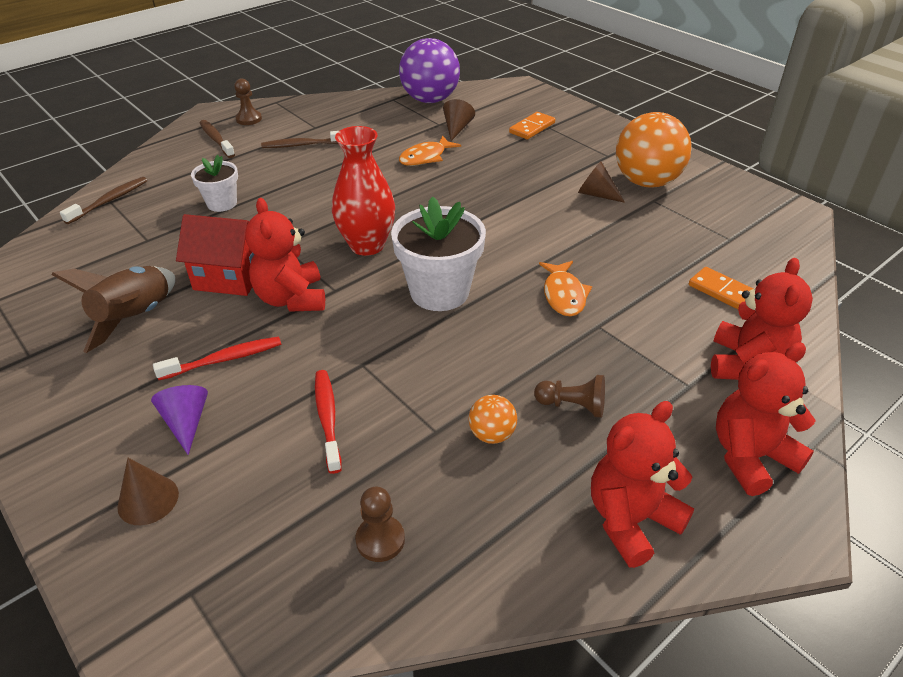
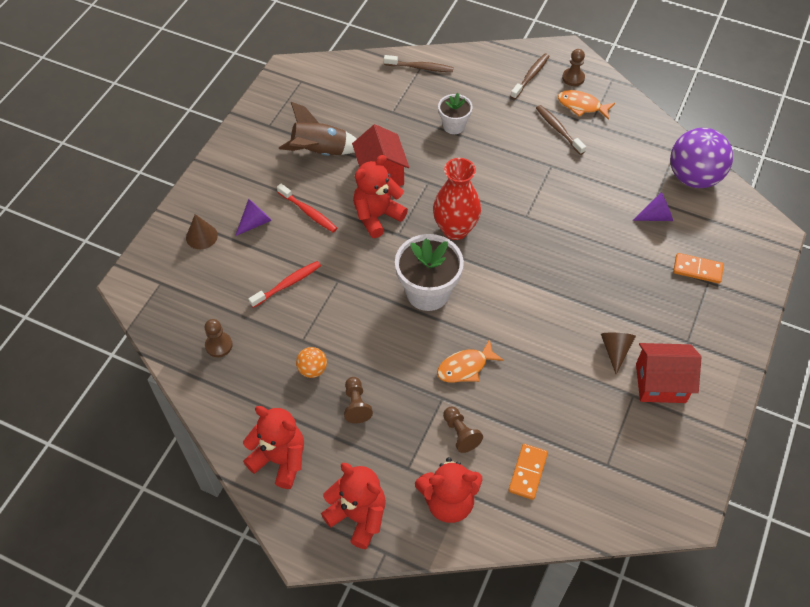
camera: 65 degrees right, 15 degrees up
orange fish [399,136,461,166] -> orange fish moved to [558,90,615,120]
brown cone [443,99,475,141] -> purple cone [633,192,673,221]
orange ball [616,112,692,187] -> red house [636,343,701,403]
none -> brown pawn [443,406,483,453]

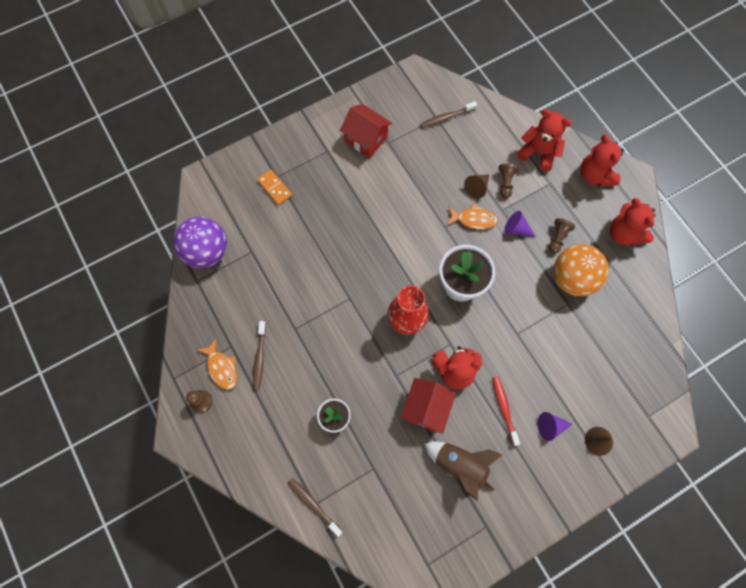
camera: 145 degrees left, 15 degrees up
brown pawn [205,319,233,357] -> none
red toothbrush [248,261,321,308] -> none
orange ball [296,347,327,378] -> orange ball [554,244,609,296], size x2.20
orange domino [508,444,548,500] -> none
brown toothbrush [510,54,550,99] -> brown toothbrush moved to [420,101,477,128]
brown cone [601,333,636,374] -> brown cone moved to [464,174,490,199]
purple cone [633,192,673,221] -> purple cone moved to [504,211,536,237]

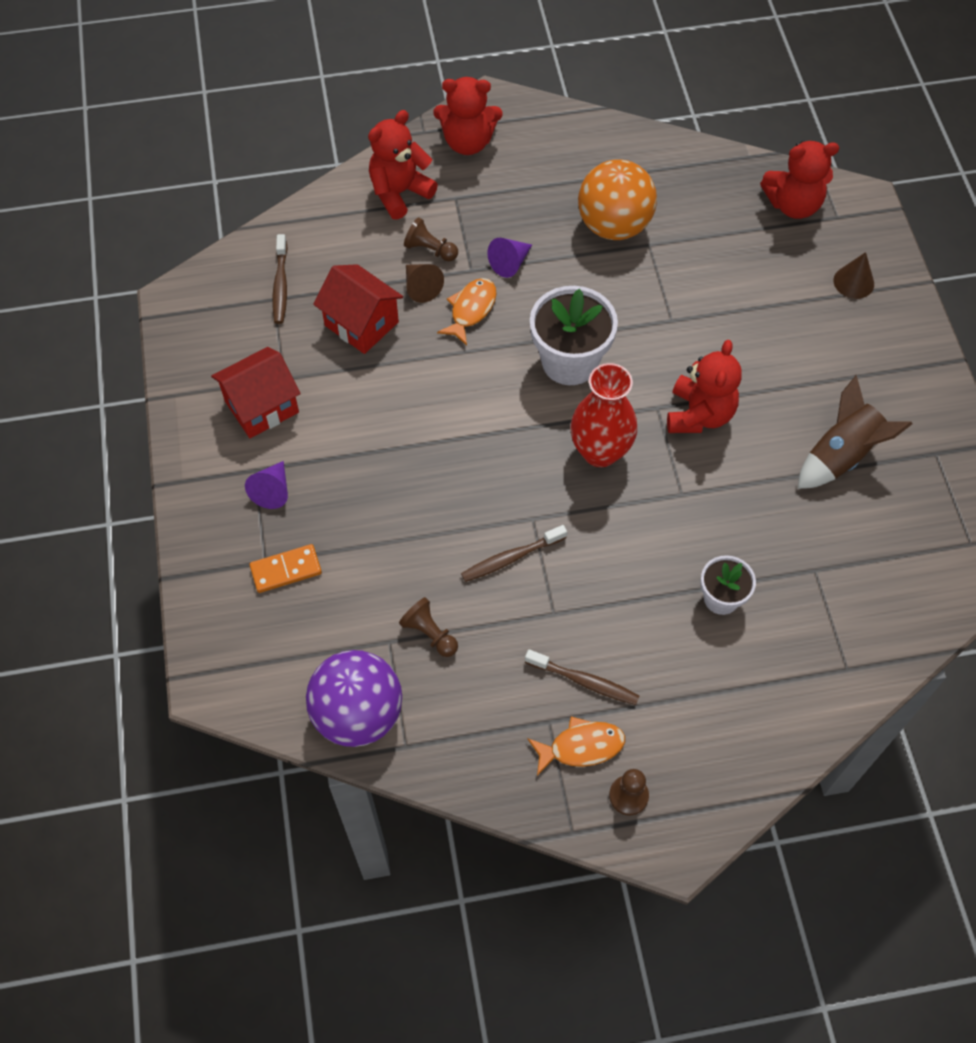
camera: 70 degrees left, 10 degrees down
brown toothbrush [288,478,343,537] -> brown toothbrush moved to [461,525,567,582]
red house [401,378,456,434] -> red house moved to [313,264,403,354]
red toothbrush [492,376,520,446] -> none
purple cone [538,412,572,441] -> purple cone moved to [245,461,288,509]
brown pawn [549,218,575,254] -> brown pawn moved to [399,597,458,657]
red teddy bear [610,198,656,246] -> red teddy bear moved to [760,141,839,219]

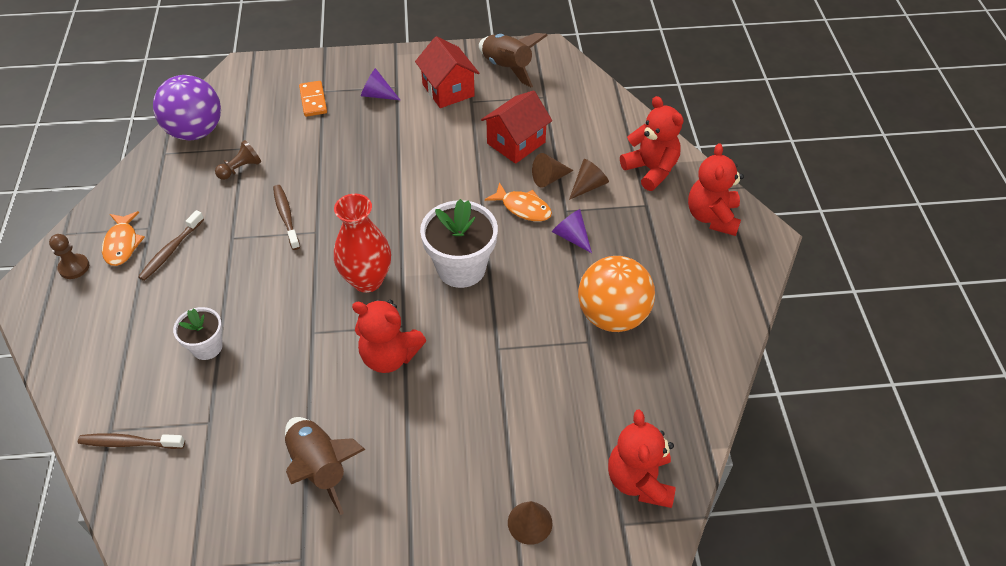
camera: 95 degrees right, 10 degrees down
brown toothbrush [272,234,288,324] -> brown toothbrush moved to [78,433,185,449]
brown pawn [404,217,458,261] -> brown cone [569,159,609,200]
none -> brown rocket [479,33,548,88]

